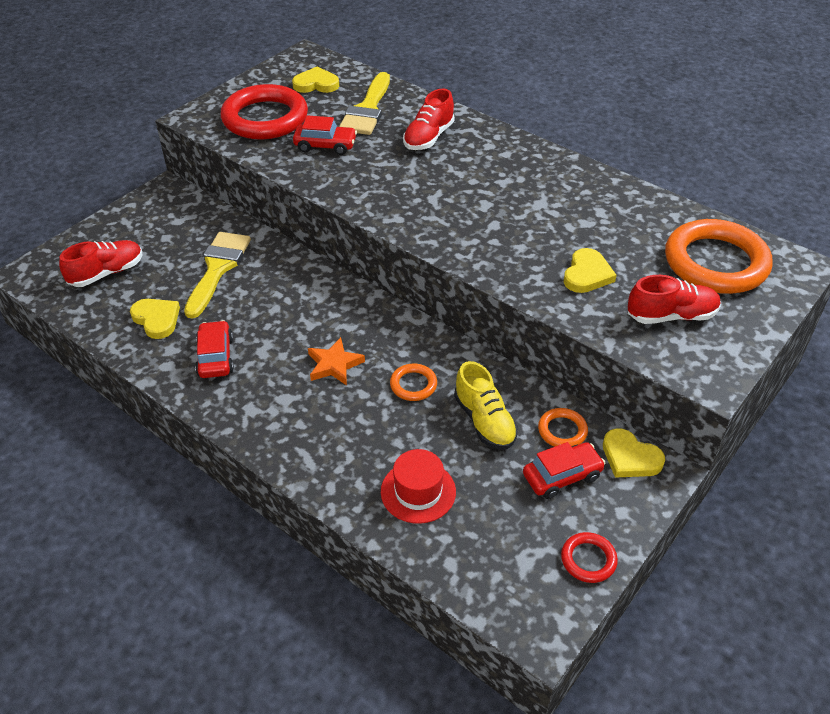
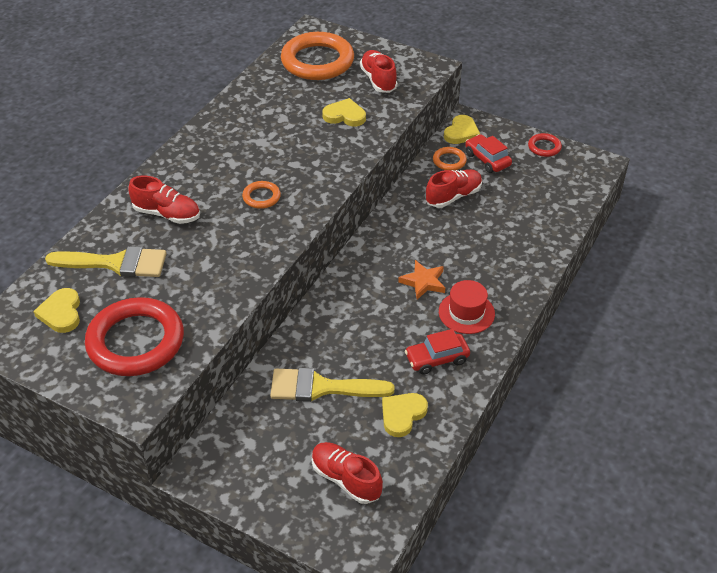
camera: 100 degrees left, 0 degrees up
red car [293,115,357,155] -> none
red hat [381,449,456,524] -> red hat moved to [439,280,495,334]
orange ring [390,364,437,401] -> orange ring moved to [242,181,281,209]
yellow shoe [454,361,518,450] -> red shoe [426,169,482,208]

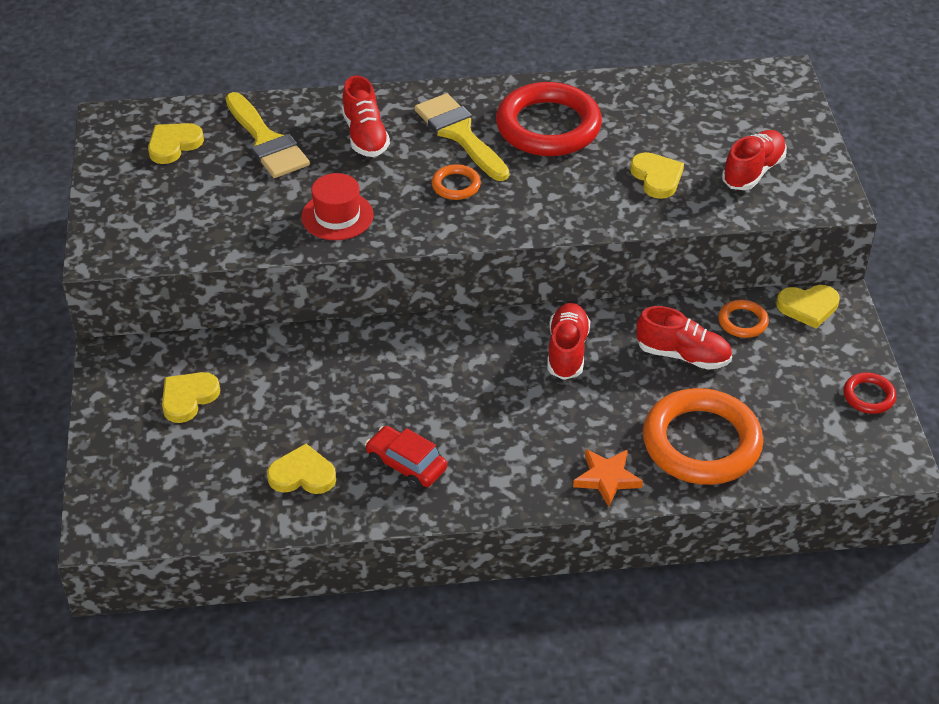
camera: 55 degrees right, 0 degrees up
red ring [85,297,184,376] -> red ring moved to [496,82,602,156]
yellow brush [270,368,394,402] -> yellow brush moved to [414,93,509,181]
orange ring [281,32,354,80] -> orange ring moved to [643,388,763,485]
red shoe [312,442,383,504] -> red shoe moved to [547,303,590,380]
orange star [398,260,445,300] -> orange star moved to [573,449,643,507]
red hat [439,280,495,334] -> red hat moved to [301,173,374,240]
red car [465,134,512,173] -> none
none -> yellow heart [162,372,220,423]

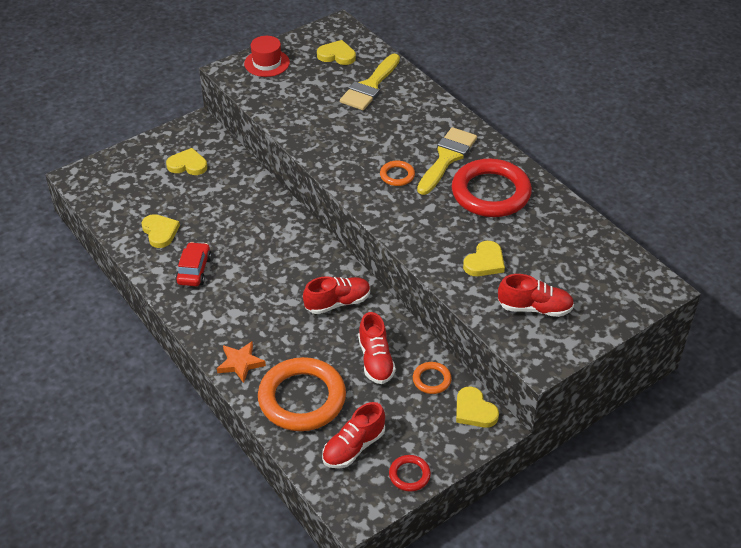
camera: 60 degrees right, 0 degrees up
red hat [301,173,374,240] -> red hat moved to [244,36,290,77]
red shoe [342,76,390,157] -> red shoe moved to [322,402,385,468]

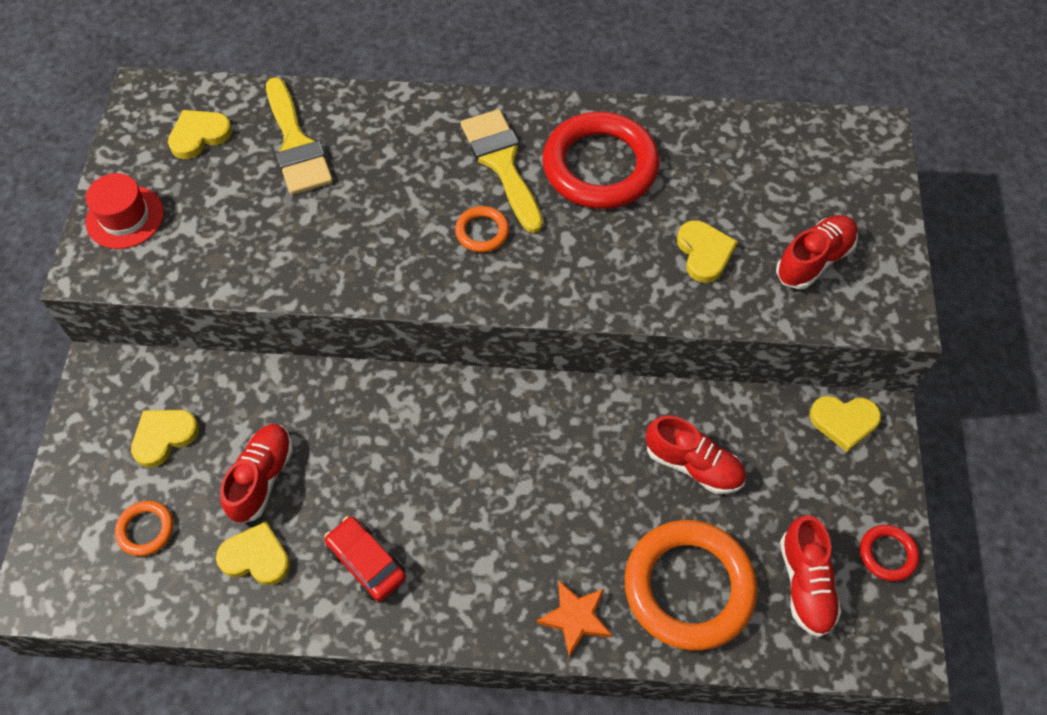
camera: 50 degrees left, 15 degrees up
red shoe [303,276,370,314] -> red shoe moved to [220,424,293,523]
orange ring [413,362,452,394] -> orange ring moved to [115,501,173,556]

